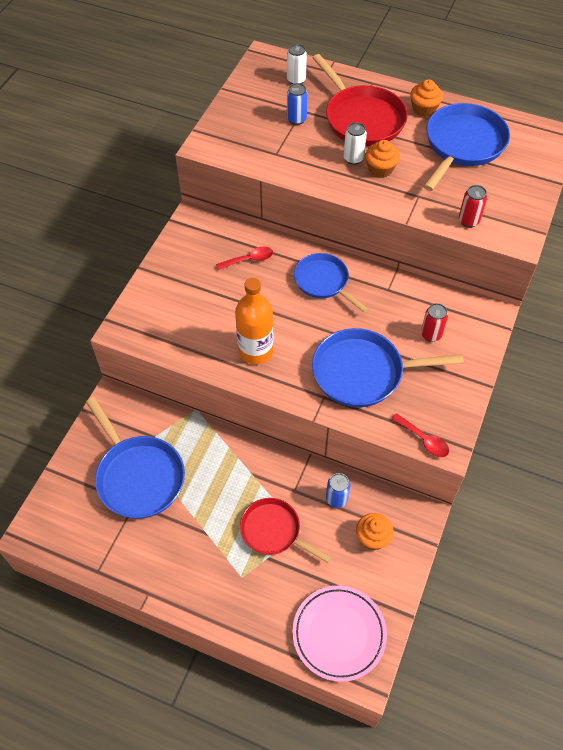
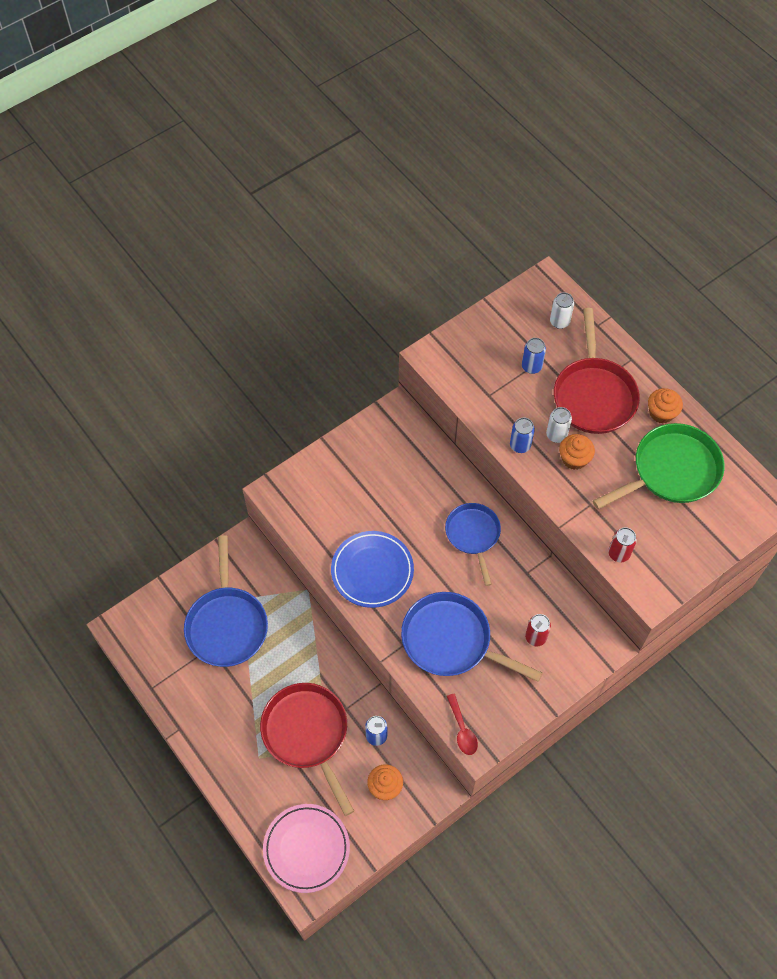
camera: 30 degrees right, 5 degrees up
red spoon [216,247,273,270] -> none
orange bottle [235,278,273,364] -> blue plate [331,531,414,608]
red pan [240,498,332,563] -> red pan [260,683,354,816], size x1.53
blue pan [423,103,510,191] -> green pan [593,423,725,509]
none -> blue can [510,417,535,453]

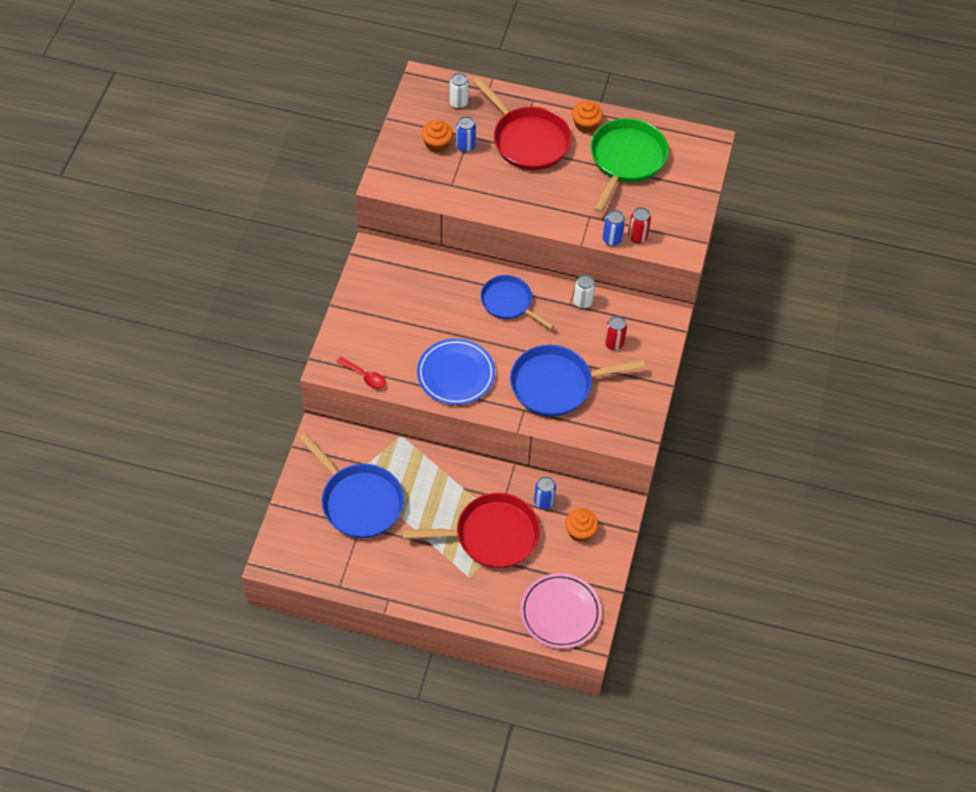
camera: 40 degrees left, 5 degrees down
red pan [260,683,354,816] -> red pan turned 150 degrees clockwise [402,493,540,568]
red spoon [447,694,478,755] -> red spoon moved to [336,357,386,389]
blue can [510,417,535,453] -> blue can moved to [603,210,625,246]
white can [546,407,572,443] -> white can moved to [573,274,595,309]
orange cupcake [559,434,595,470] -> orange cupcake moved to [421,120,453,153]

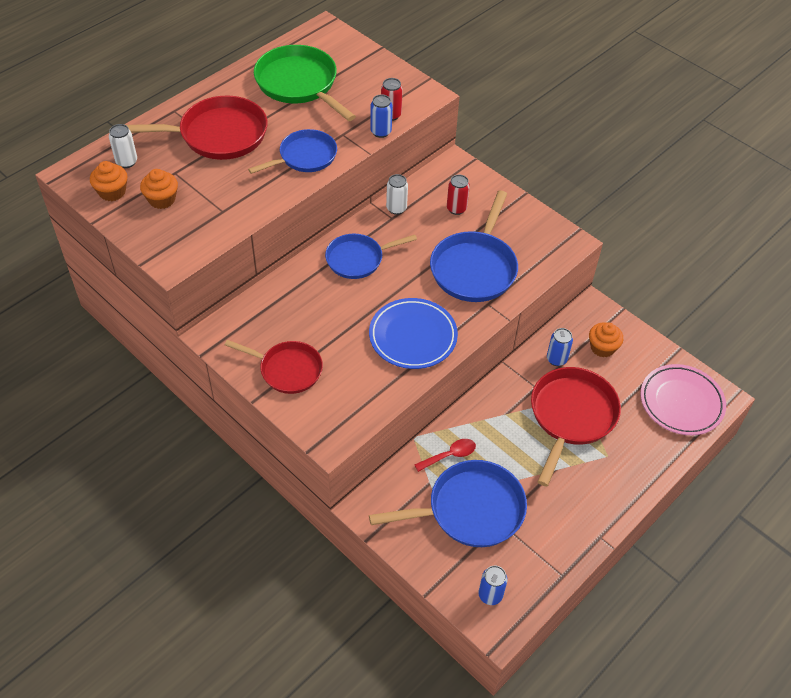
camera: 60 degrees left, 5 degrees down
red spoon [336,357,386,389] -> red spoon moved to [415,439,476,472]
blue can [456,116,476,153] -> blue can moved to [478,566,508,605]
orange cupcake [572,100,603,133] -> orange cupcake moved to [90,161,127,201]
none -> red pan [225,340,323,394]
none -> blue pan [248,129,337,174]

